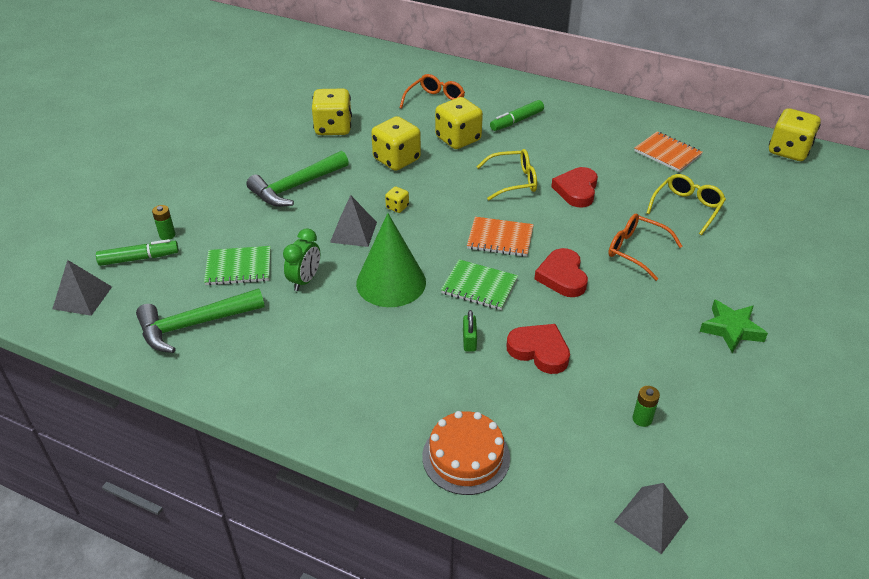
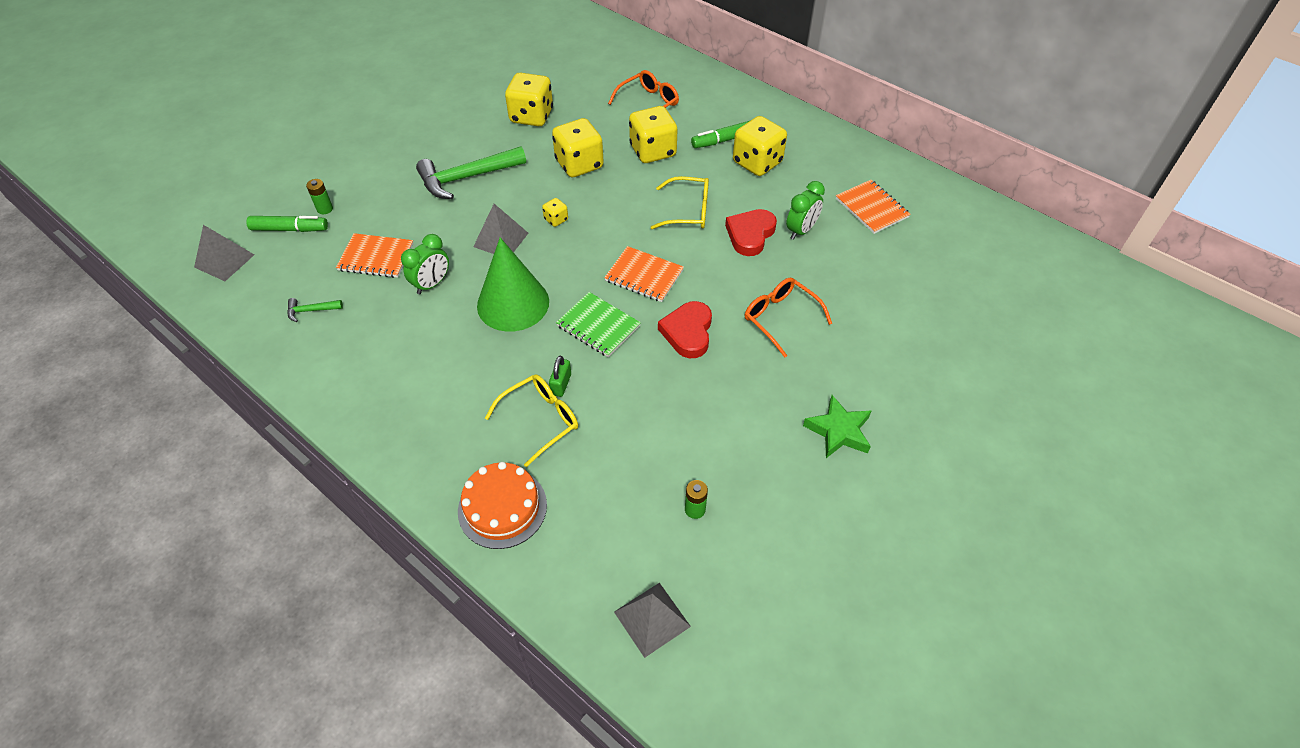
camera: 15 degrees right, 10 degrees up
green hammer [136,288,265,353] -> green hammer [287,298,343,322], size x0.44
green notebook [204,246,271,286] -> orange notebook [336,233,414,278]
red heart [506,324,570,374] -> none
yellow glasses [647,174,726,235] -> yellow glasses moved to [485,374,578,467]
yellow dice [769,108,821,161] -> yellow dice moved to [733,116,787,176]
none -> green clock [786,181,825,240]

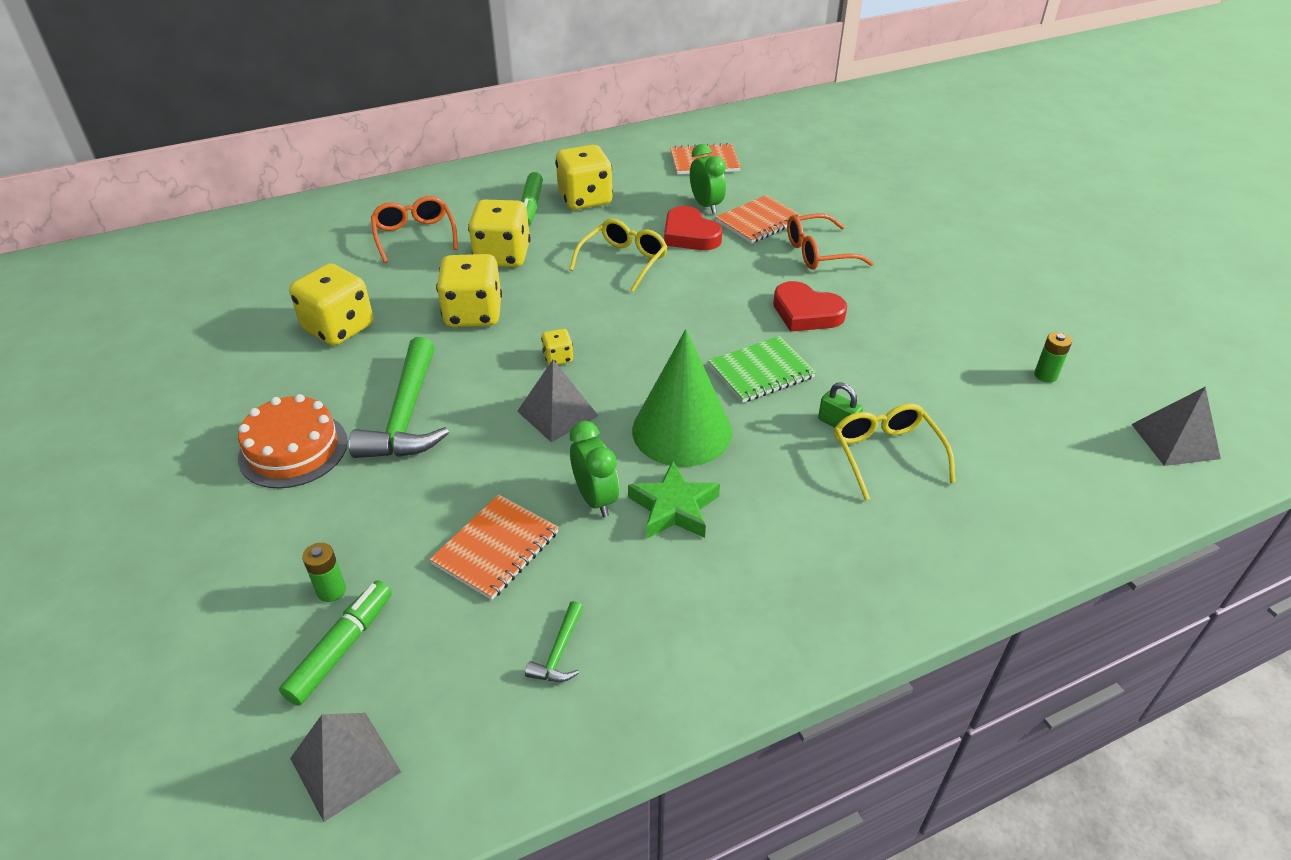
camera: 65 degrees left, 10 degrees down
orange cake [458,462,547,549] -> orange cake moved to [238,394,348,489]
orange notebook [604,246,684,302] -> orange notebook moved to [715,195,802,244]
green star [803,395,871,458] -> green star moved to [628,461,720,539]

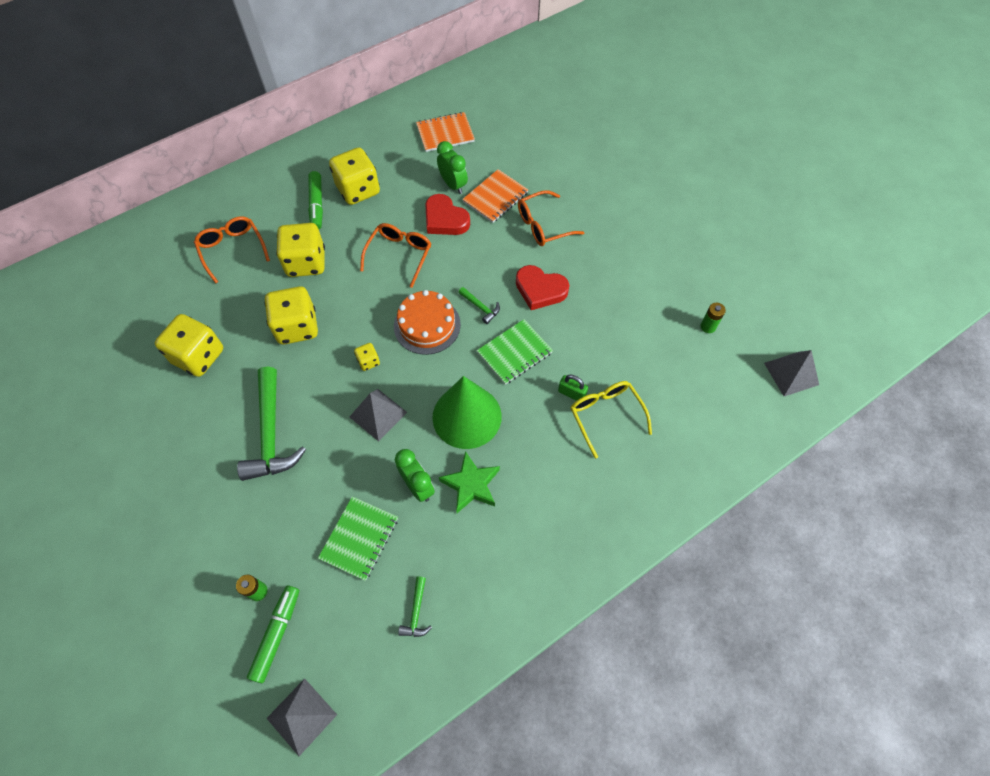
camera: 10 degrees left, 20 degrees up
orange cake [238,394,348,489] -> orange cake moved to [394,290,461,355]
orange notebook [429,494,559,600] -> green notebook [318,496,398,581]
yellow glasses [569,218,667,292] -> orange glasses [360,223,431,288]
none -> green hammer [458,287,500,324]

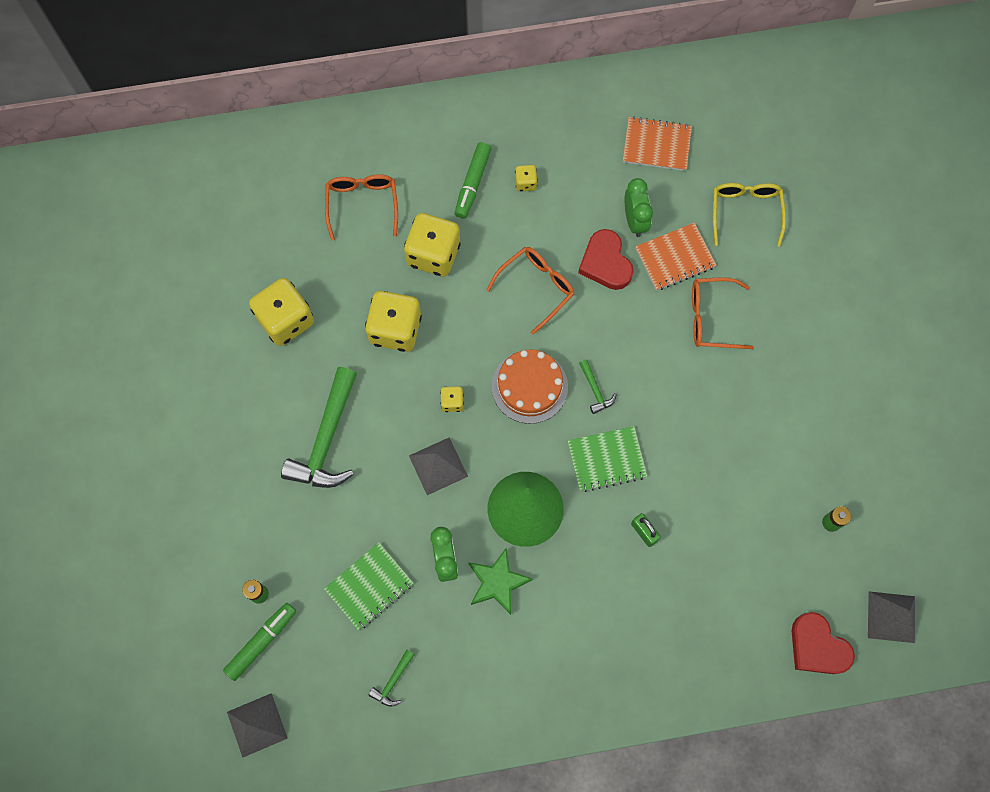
camera: 25 degrees right, 10 degrees up
yellow dice [329,147,380,205] -> yellow dice [515,165,538,192], size x0.46
red heart [516,265,569,310] -> red heart moved to [792,612,855,674]
yellow glasses [570,381,652,459] -> yellow glasses moved to [713,183,786,247]

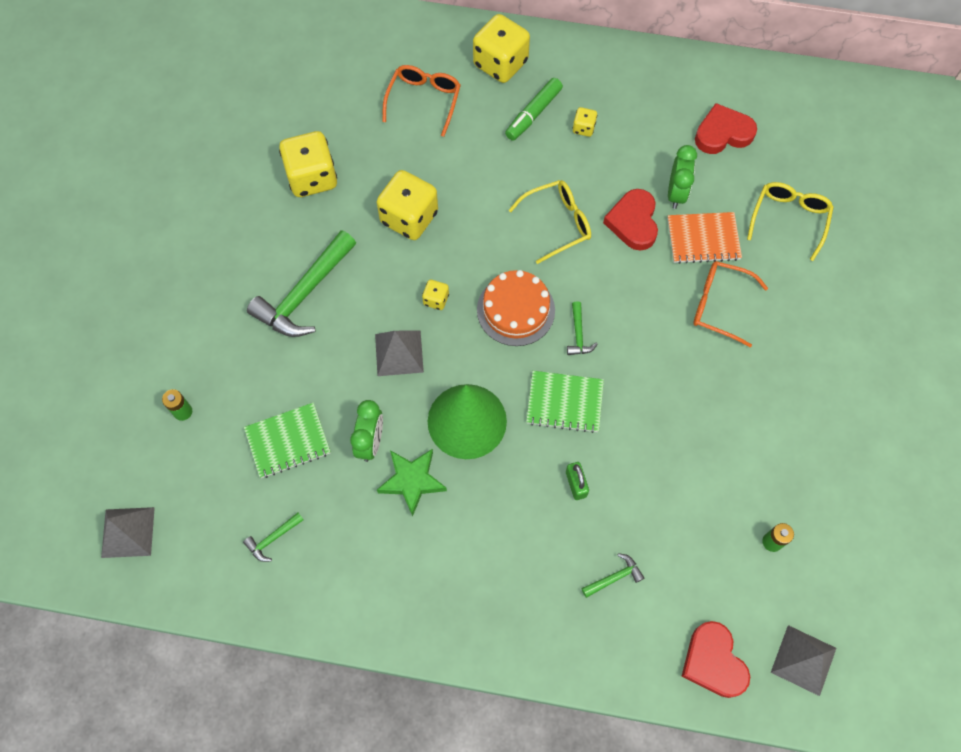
camera: 20 degrees right, 5 degrees down
green marker [223,603,296,681] -> none
yellow dice [404,213,461,277] -> yellow dice moved to [473,14,530,83]
orange glasses [486,247,574,335] -> yellow glasses [509,180,591,264]
orange notebook [623,116,692,171] -> red heart [695,103,757,154]
none -> green hammer [581,553,645,598]

